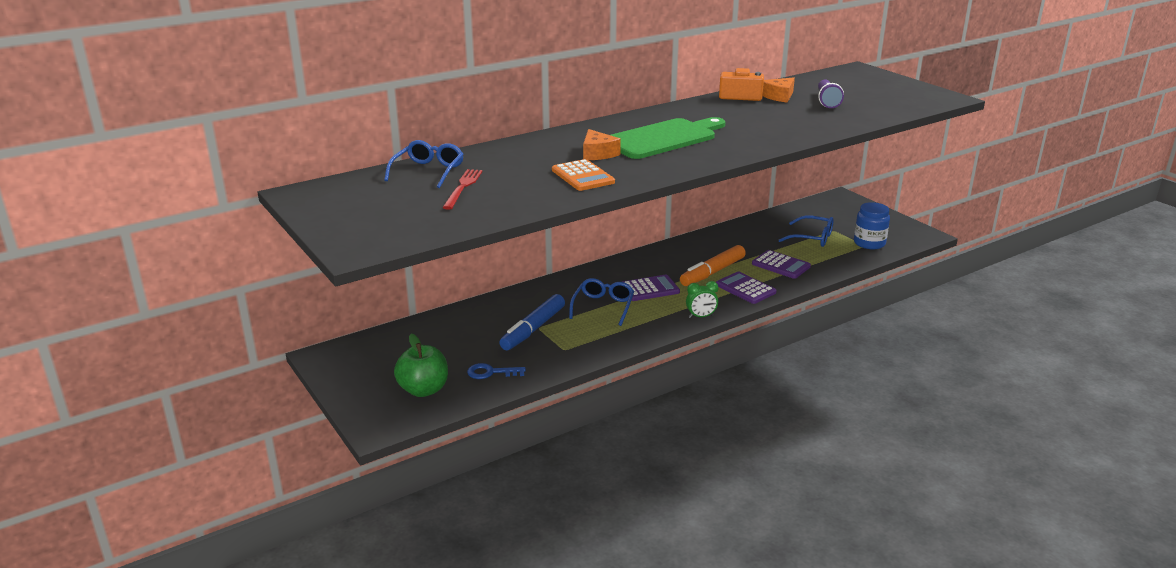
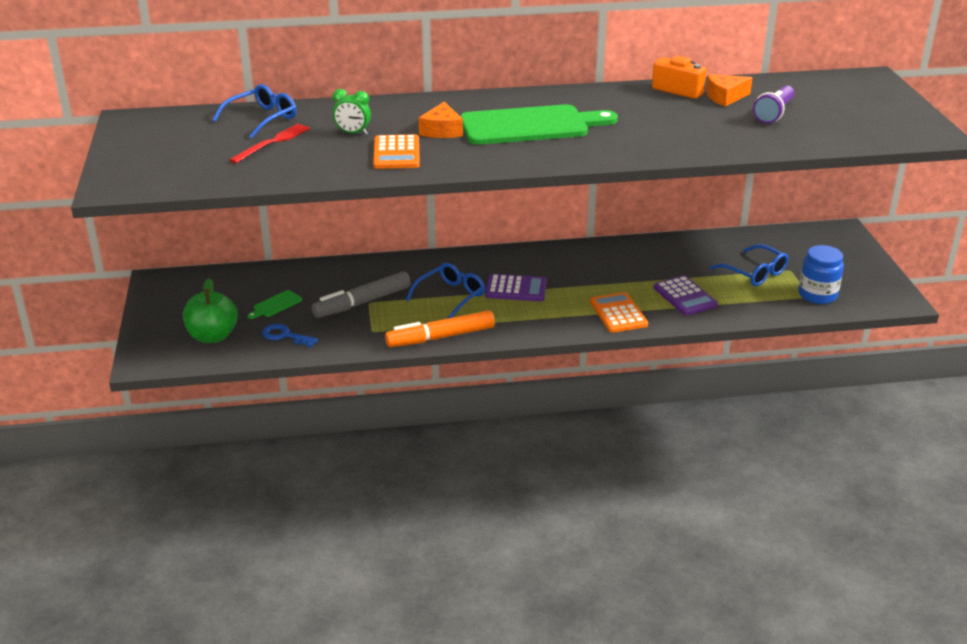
camera: 25 degrees right, 5 degrees up
blue marker [499,294,565,350] -> grey marker [312,271,411,318]
orange marker [680,245,746,286] -> orange marker moved to [385,310,495,347]
green clock [686,281,718,318] -> green clock moved to [332,89,371,135]
purple calculator [716,272,777,304] -> orange calculator [590,292,648,333]
none -> green cutting board [248,290,302,319]

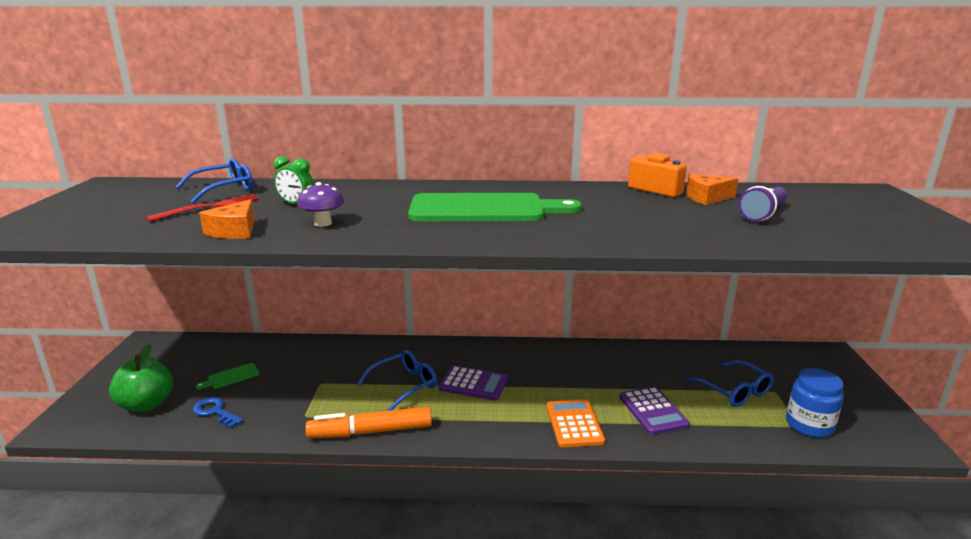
camera: 10 degrees right, 10 degrees down
grey marker [312,271,411,318] -> none
orange calculator [373,134,420,169] -> purple mushroom [297,182,344,227]
orange cheese [419,102,463,138] -> orange cheese moved to [199,199,255,239]

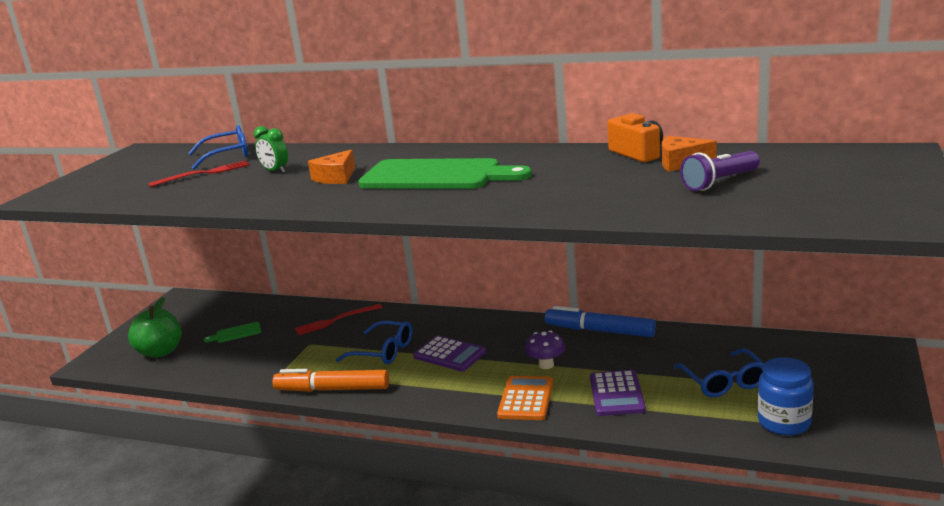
camera: 20 degrees right, 0 degrees up
blue key [193,397,243,428] -> none
orange cheese [199,199,255,239] -> orange cheese moved to [308,149,355,184]
purple mushroom [297,182,344,227] -> purple mushroom moved to [525,330,565,369]
blue glasses [356,350,437,411] -> blue glasses turned 45 degrees clockwise [336,320,412,364]
none -> red fork [295,304,382,335]
none -> blue marker [545,306,656,337]

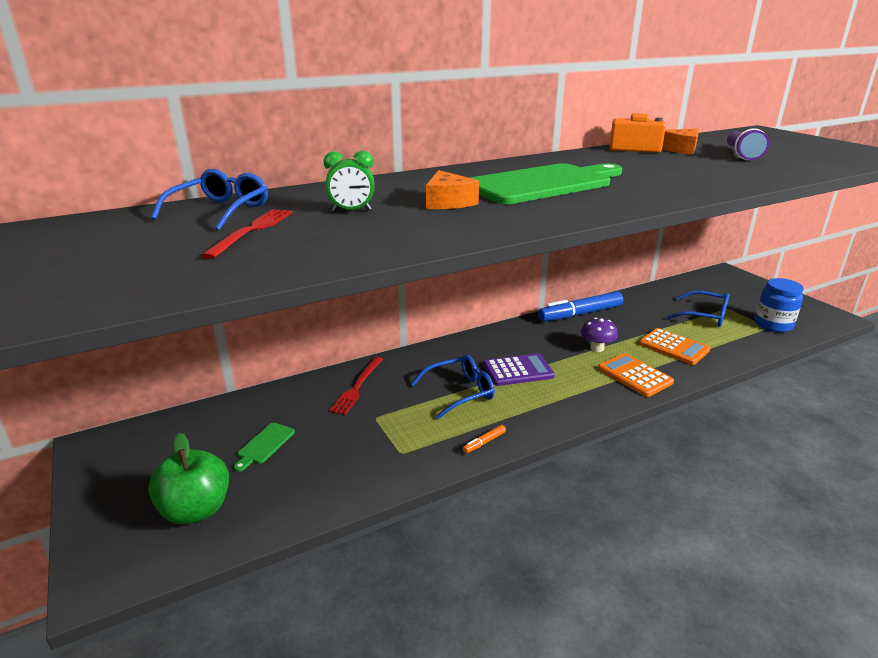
camera: 50 degrees left, 5 degrees up
orange marker [272,369,389,392] -> orange marker [463,425,506,453], size x0.41
purple calculator [590,370,646,416] -> orange calculator [639,328,710,365]

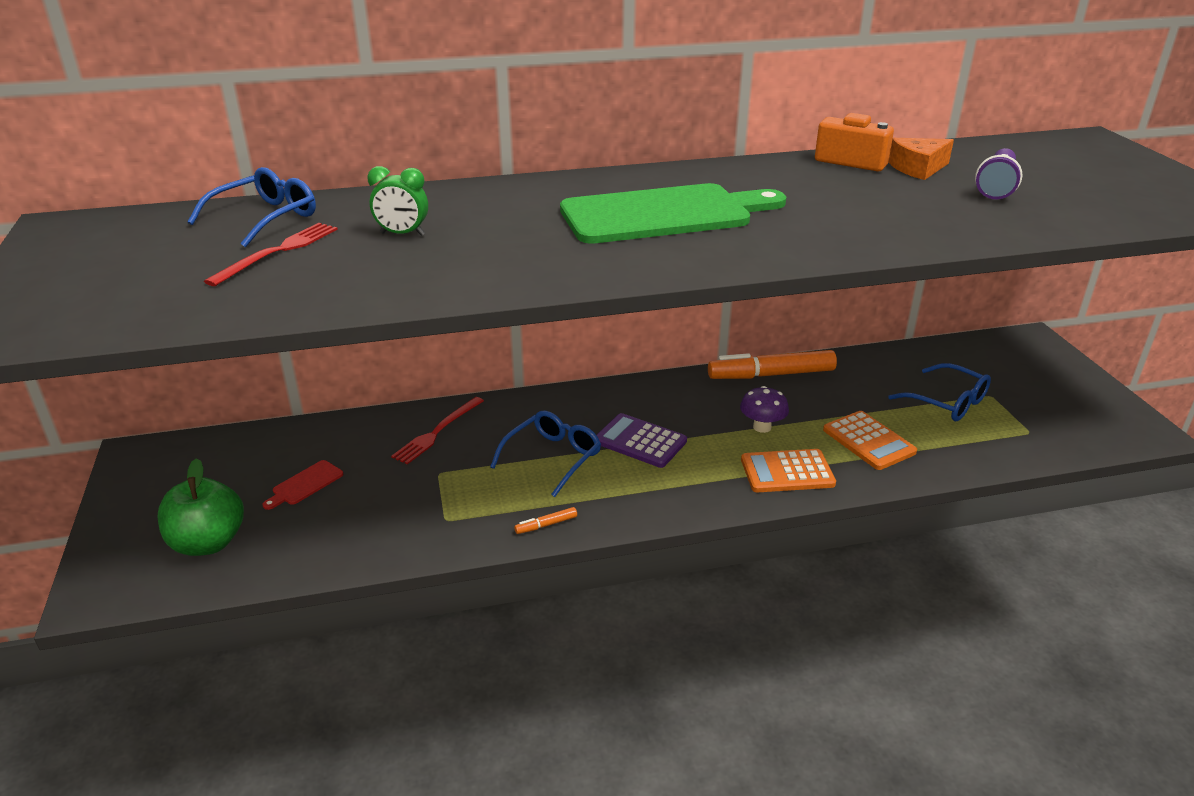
camera: 15 degrees right, 5 degrees up
green cutting board [234,423,295,472] -> red cutting board [263,460,343,510]
blue glasses [411,355,495,419] -> blue glasses turned 45 degrees counterclockwise [490,411,601,497]
orange cheese [426,170,479,209] -> none
purple calculator [483,353,555,386] -> purple calculator turned 150 degrees counterclockwise [597,413,687,468]
blue marker [538,291,623,322] -> orange marker [708,350,837,379]
orange calculator [598,353,674,397] -> orange calculator turned 75 degrees counterclockwise [741,449,836,492]
blue jar [755,278,804,332] -> none

